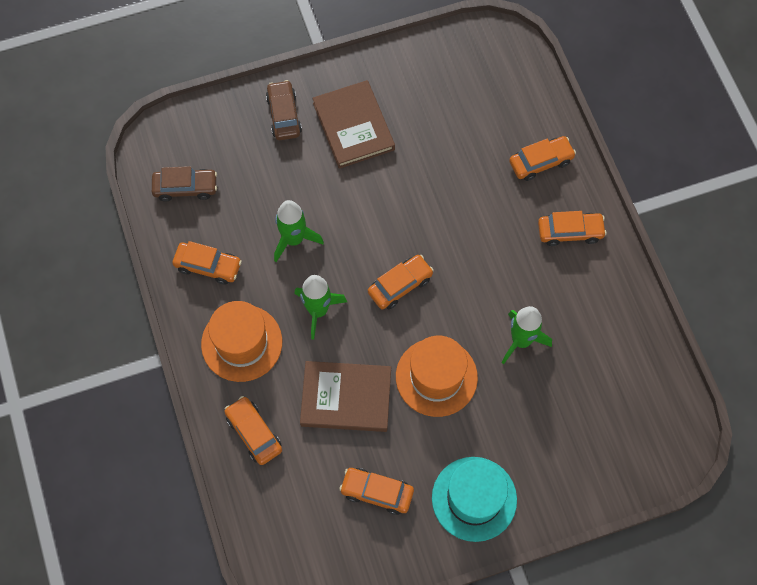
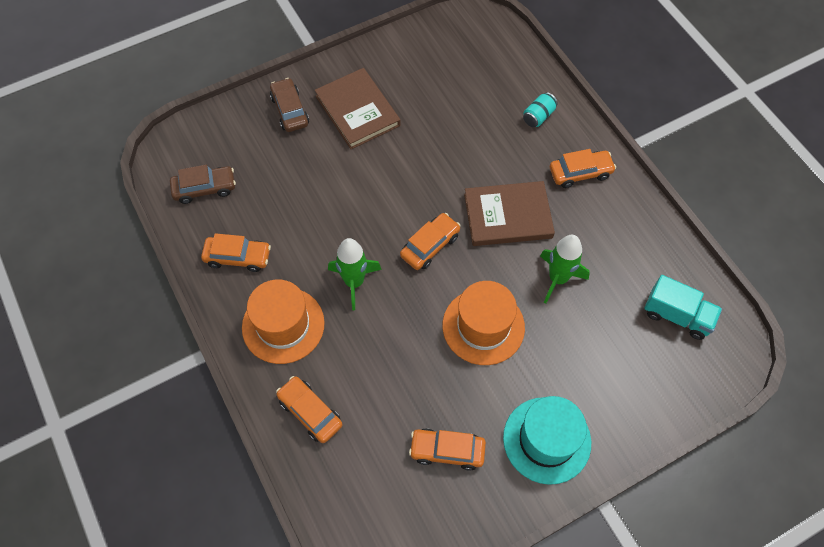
camera: 10 degrees left, 5 degrees down
green rocket [274,200,324,262] -> none
brown book [300,361,391,432] -> brown book moved to [464,181,555,246]
orange car [509,136,576,181] -> turquoise can [523,92,558,127]
none -> turquoise truck [644,275,722,340]

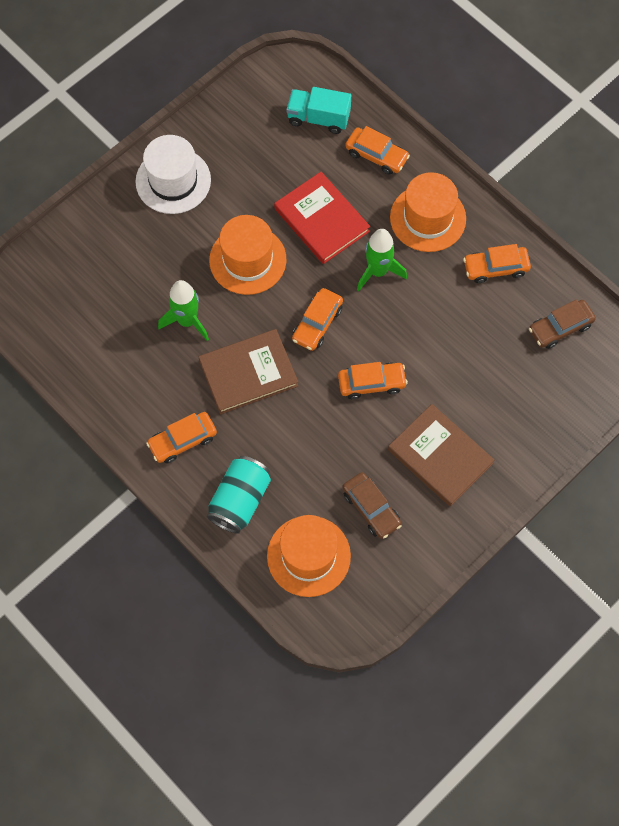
camera: 165 degrees right, 5 degrees up
brown car [270,78,309,132] -> brown car moved to [342,472,402,539]
orange car [409,428,486,471] -> orange car moved to [338,362,408,399]
turquoise hat [503,396,591,485] -> white hat [135,135,211,214]
turquoise can [523,92,558,127] -> turquoise can [207,456,271,534], size x1.79
turquoise truck [644,275,722,340] -> turquoise truck moved to [286,87,351,134]
none -> orange hat [267,515,351,597]
none -> red book [274,172,370,264]

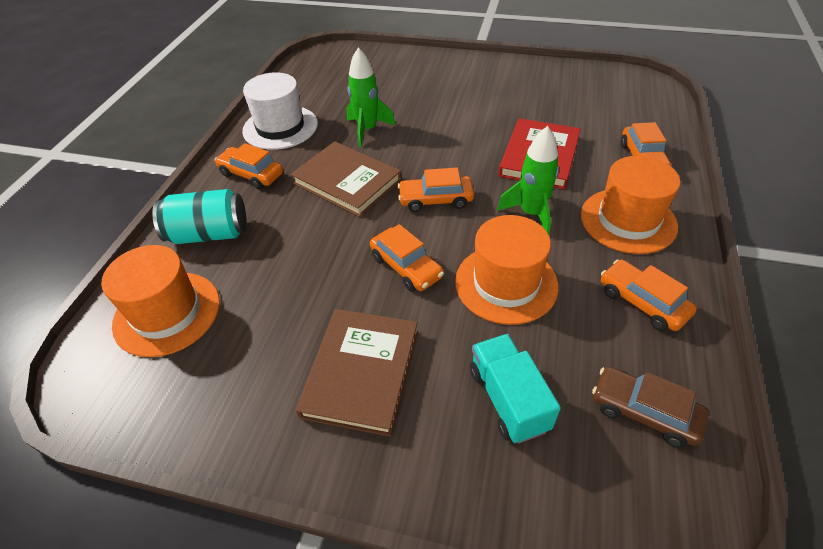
camera: 60 degrees right, 20 degrees down
white hat [135,135,211,214] -> white hat moved to [242,72,318,150]
orange hat [209,215,286,295] -> orange hat moved to [455,215,559,325]
turquoise truck [286,87,351,134] -> turquoise truck moved to [470,334,561,444]
brown car [342,472,402,539] -> none

